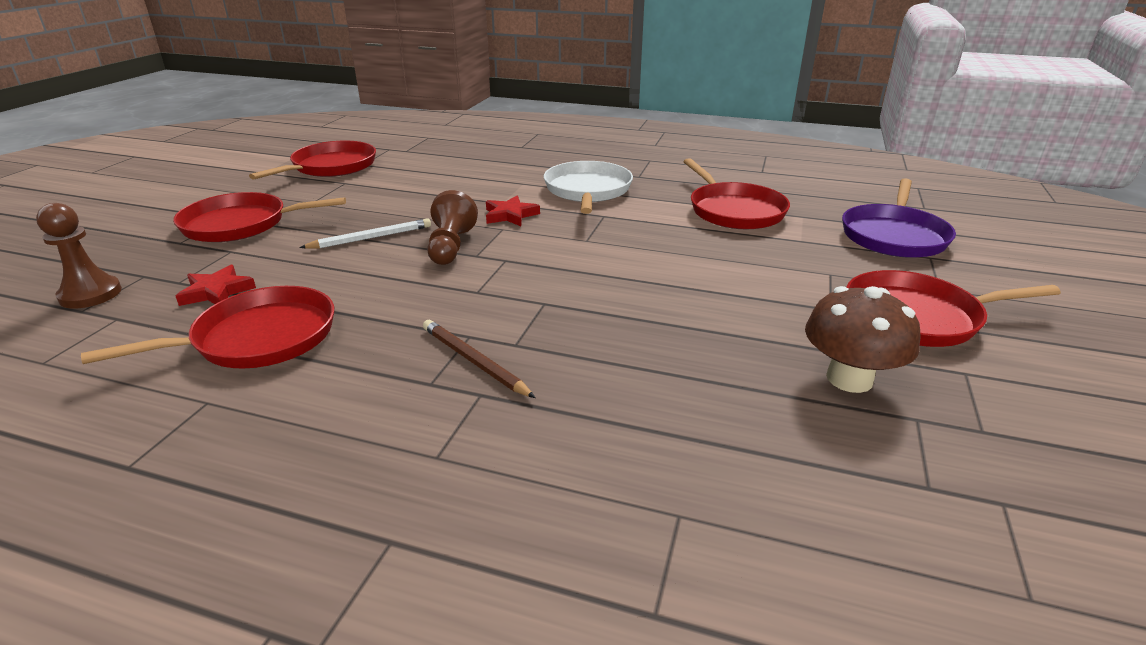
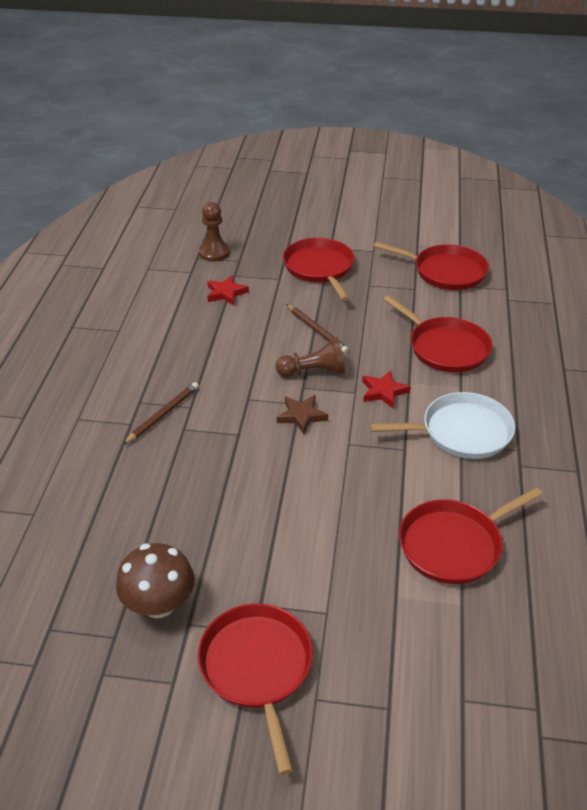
camera: 80 degrees right, 10 degrees up
red pan [81,286,334,369] -> red pan moved to [383,295,492,373]
white pencil [299,218,431,249] -> brown pencil [286,304,349,353]
purple pan [842,178,956,258] -> none
none -> brown star [277,395,328,434]

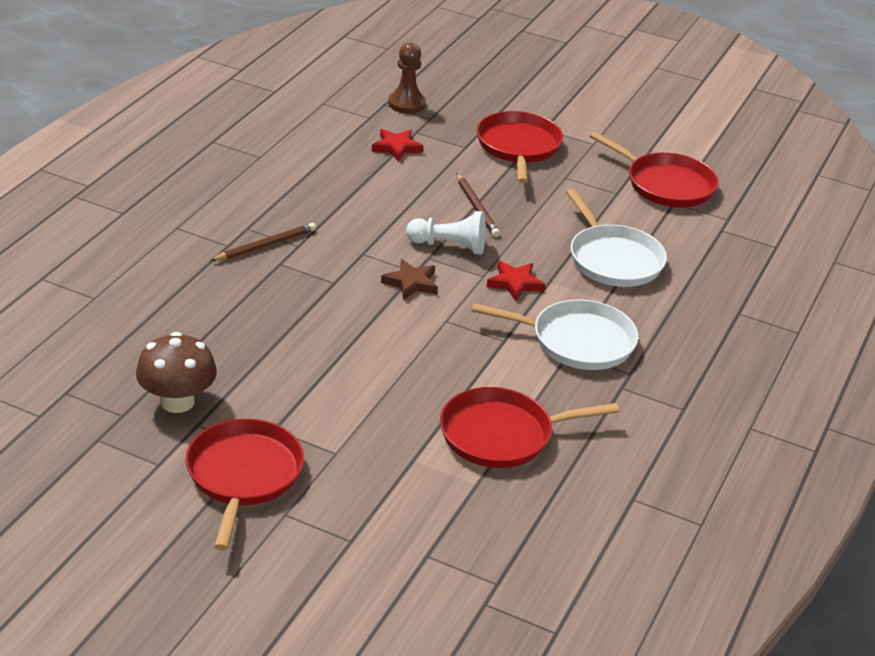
camera: 15 degrees right, 5 degrees down
brown pawn [276,337,345,377] -> white pawn [406,211,486,255]
red pan [383,295,492,373] -> white pan [566,189,667,287]

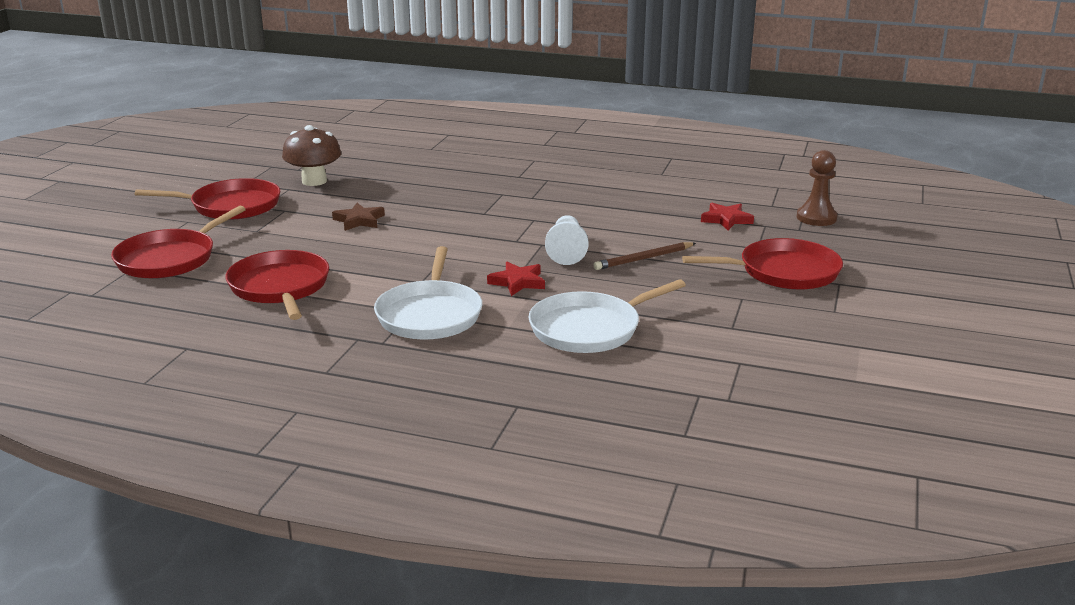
camera: 85 degrees right, 10 degrees down
brown pencil [210,223,316,261] -> none
brown star [381,259,438,300] -> brown star moved to [332,203,385,231]
red pan [590,132,718,207] -> red pan moved to [111,206,246,279]

